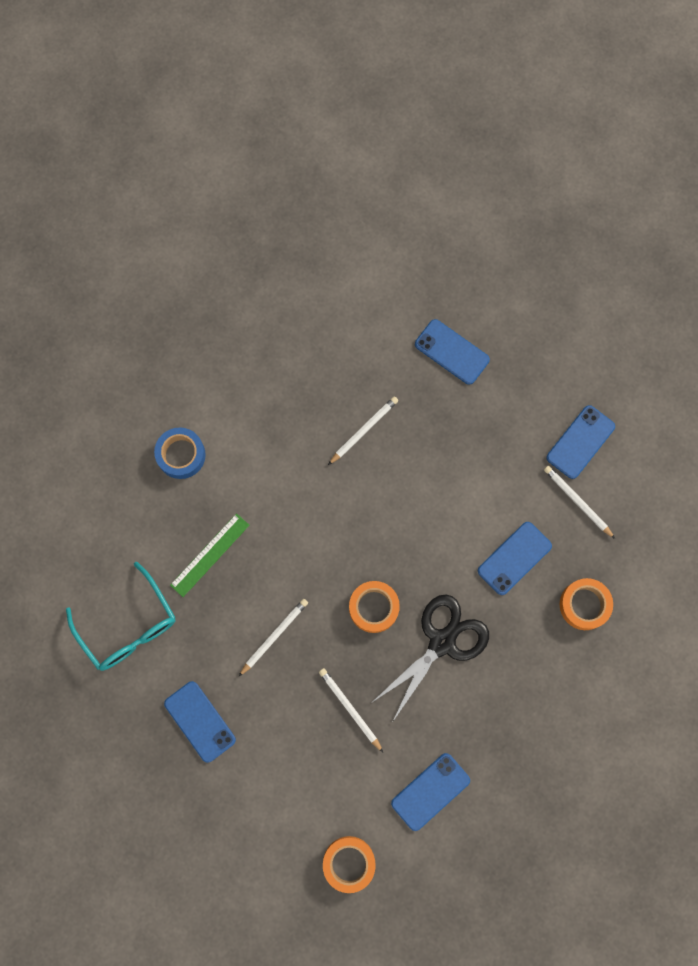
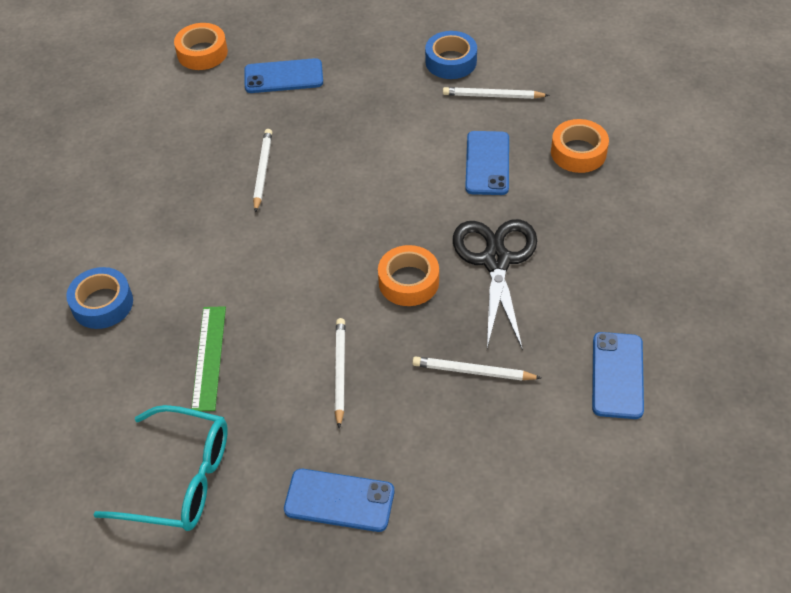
camera: 40 degrees left, 25 degrees down
orange tape [323,836,376,893] -> orange tape moved to [174,23,228,70]
blue phone [546,405,615,479] -> blue tape [425,31,477,79]

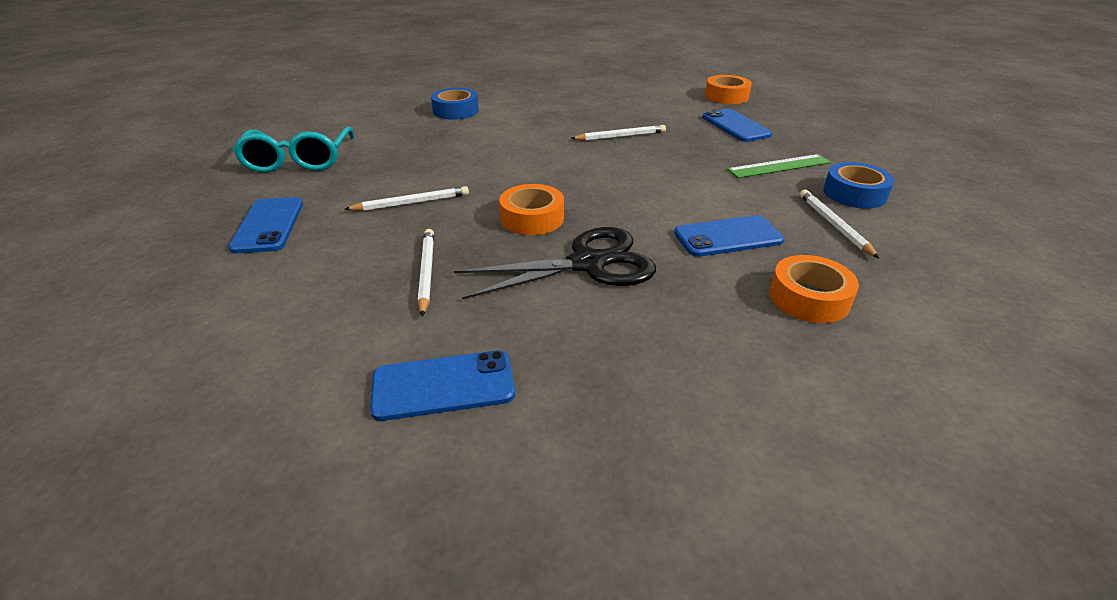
camera: 70 degrees right, 15 degrees down
green ruler [191,306,226,411] -> green ruler moved to [727,154,831,178]

